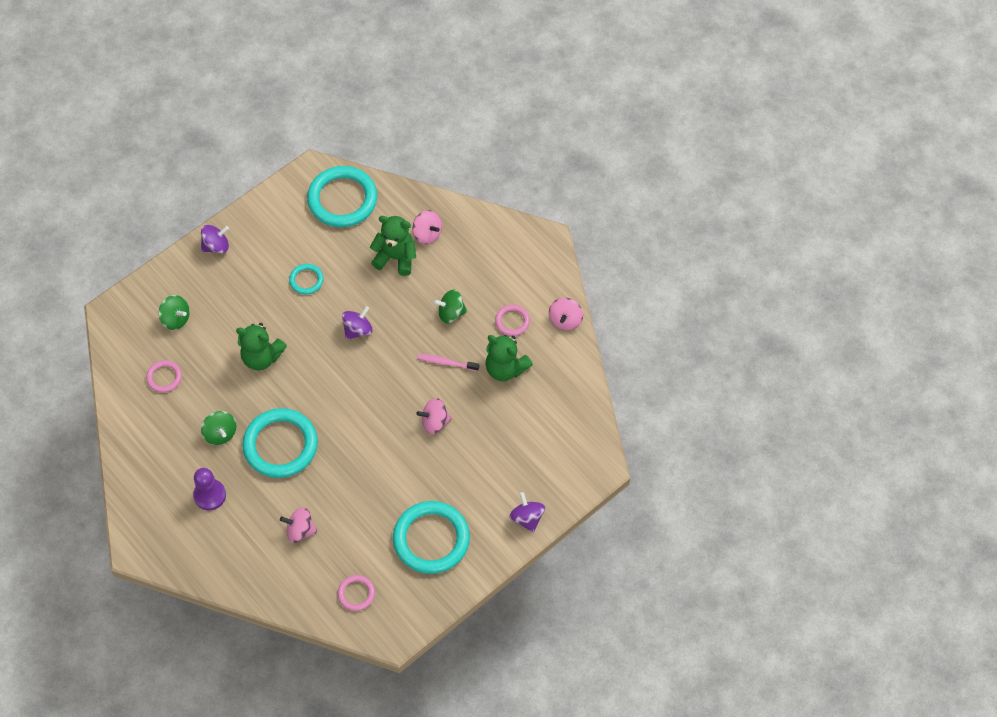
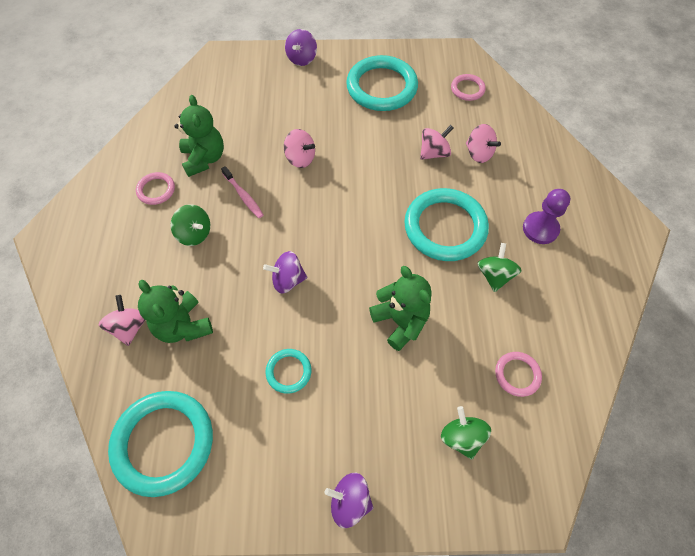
camera: 140 degrees left, 0 degrees up
pink spinning top [549,298,583,330] -> pink spinning top moved to [420,125,453,160]

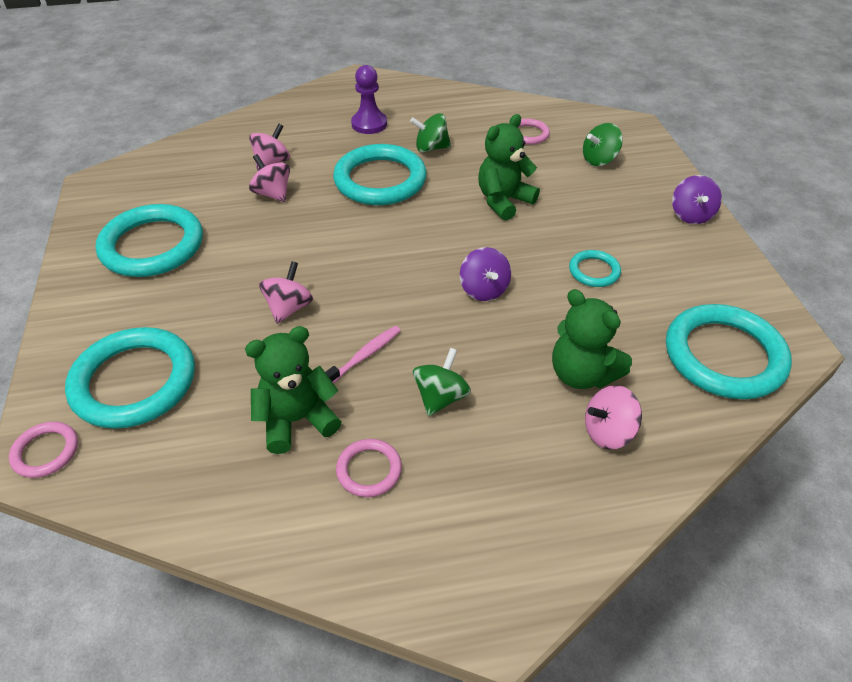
camera: 100 degrees left, 15 degrees down
green teddy bear [138,280,213,343] -> green teddy bear turned 90 degrees clockwise [552,289,632,389]
purple spinning top [285,29,317,66] -> none
pink ring [451,74,486,101] -> pink ring moved to [9,422,78,478]
none -> turquoise ring [65,327,195,429]

